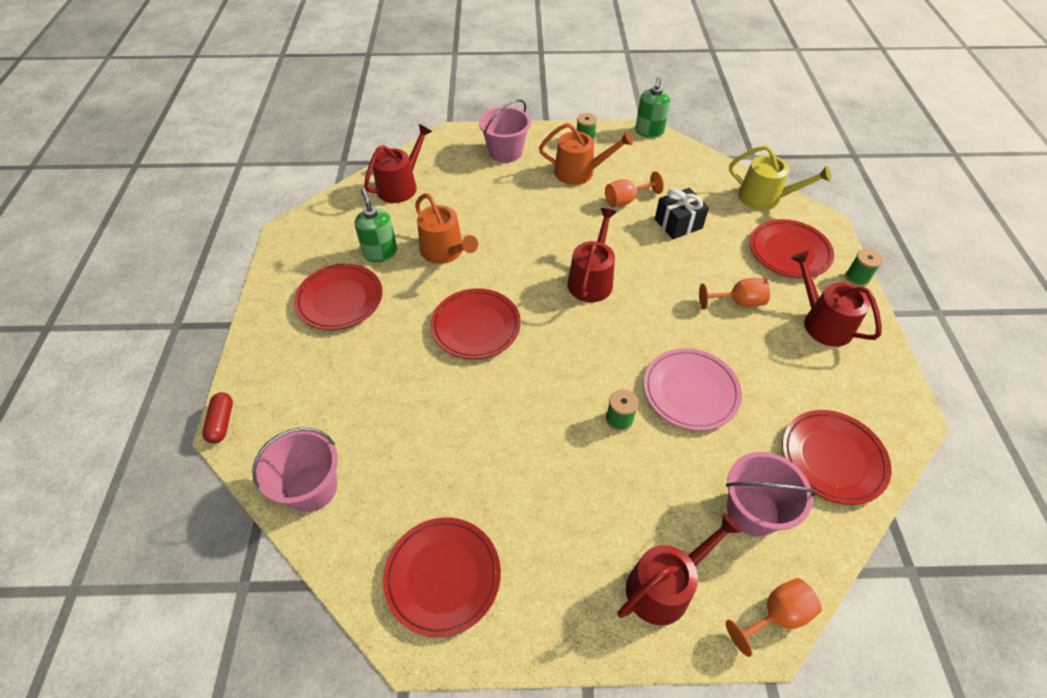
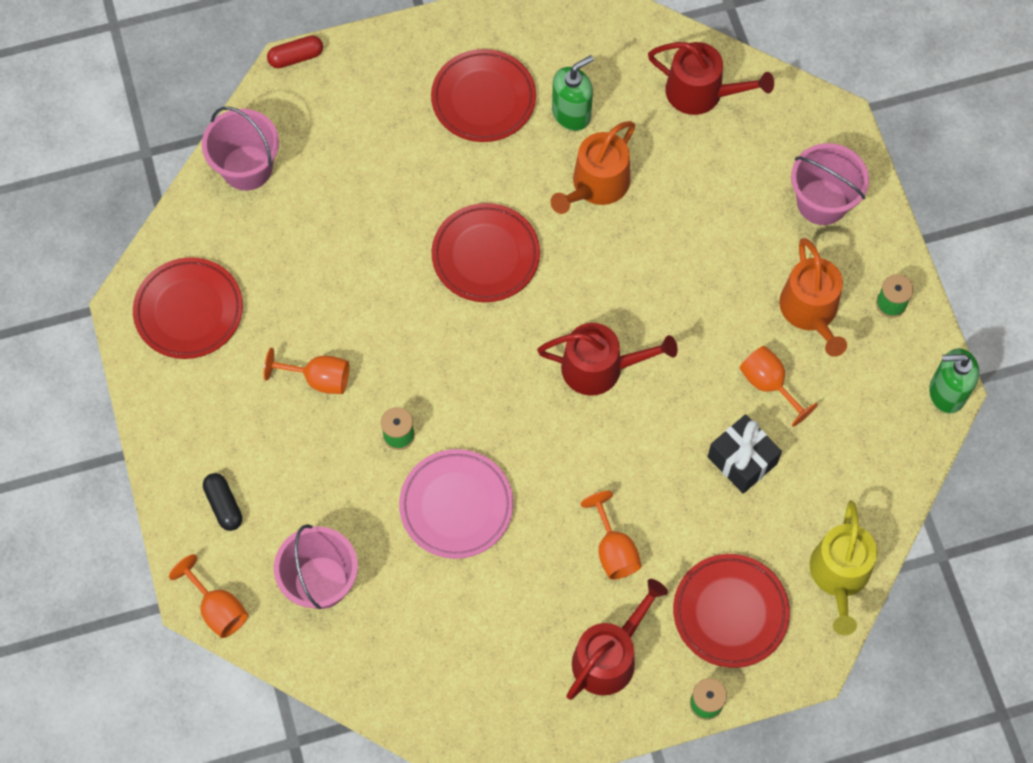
camera: 75 degrees right, 15 degrees up
red watering can [617,513,742,625] -> black capsule [203,473,242,531]
red plate [782,410,892,505] -> none
none -> orange goblet [264,348,349,394]

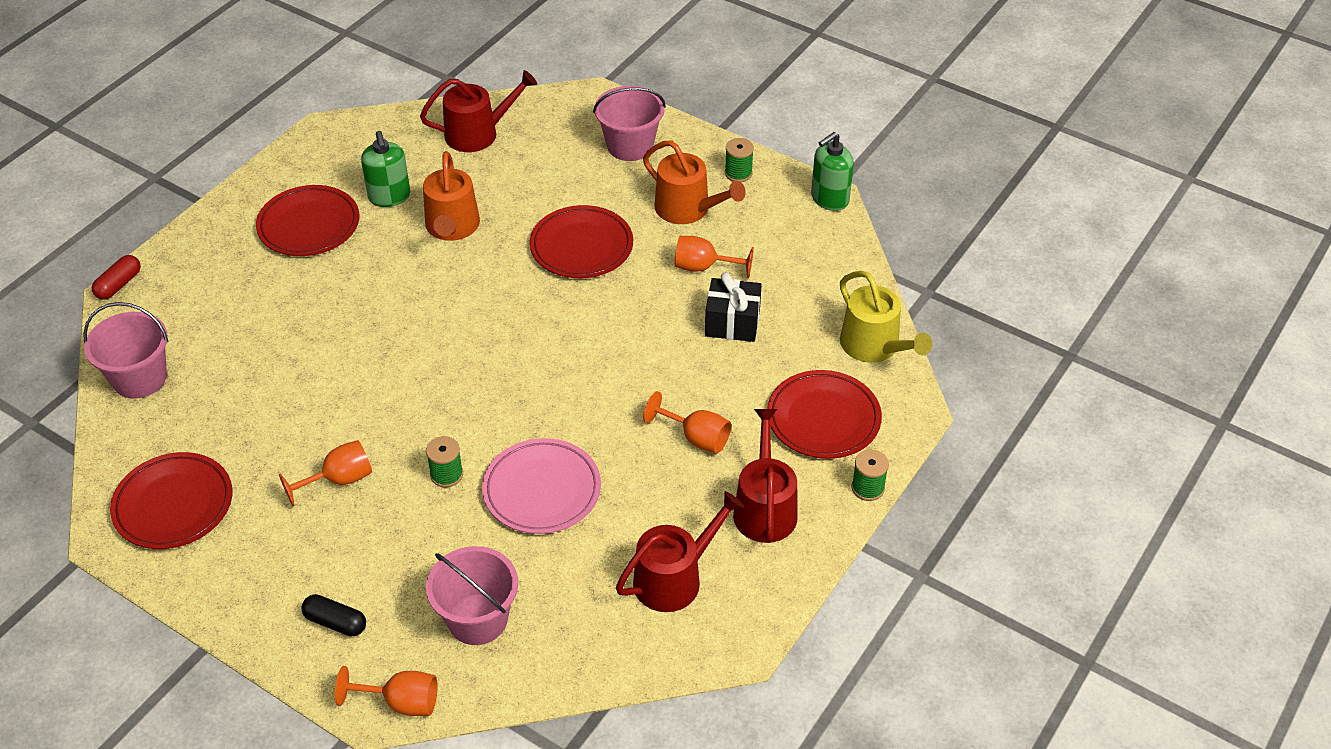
camera: 40 degrees left, 20 degrees down
red plate [431,203,540,302] -> red plate moved to [530,205,633,278]
red watering can [537,323,678,396] -> red watering can moved to [616,491,744,612]
green soap dispenser [552,55,594,131] -> green soap dispenser turned 150 degrees clockwise [361,131,410,207]

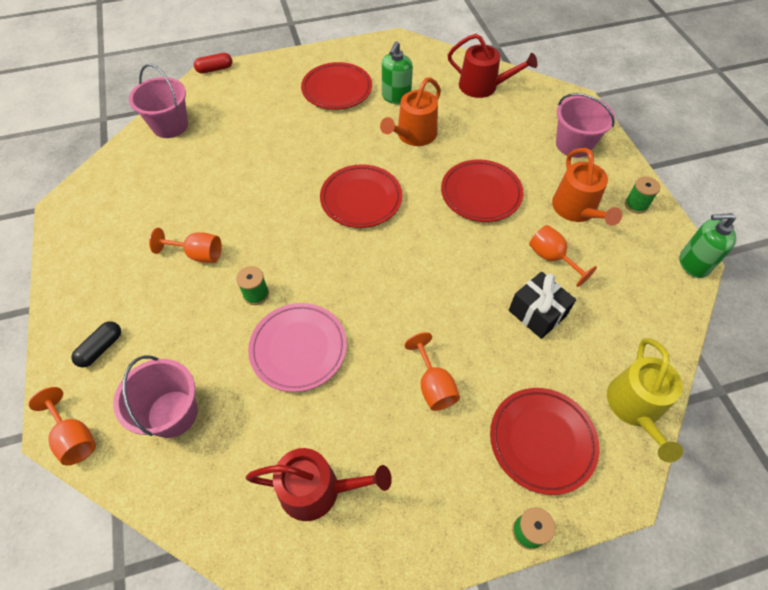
camera: 40 degrees right, 10 degrees up
red plate [110,452,233,549] -> red plate moved to [320,164,402,228]
black capsule [301,594,366,636] -> black capsule turned 60 degrees clockwise [71,321,121,367]
red watering can [733,409,798,543] -> none

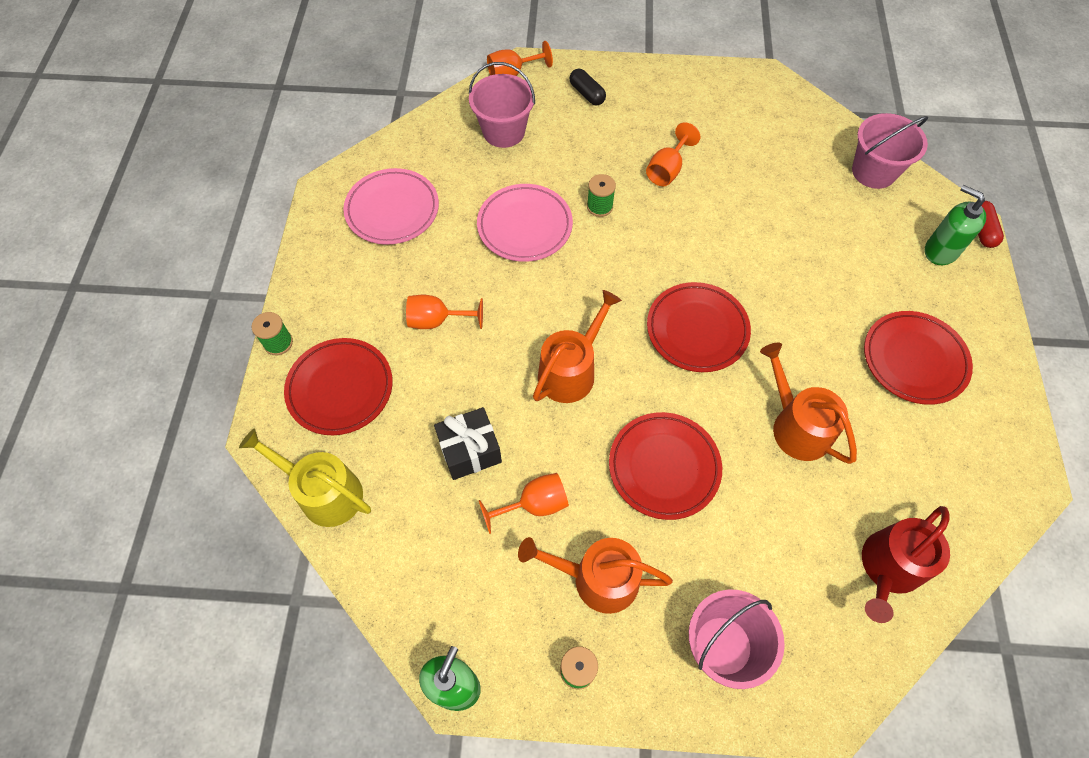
camera: 110 degrees right, 5 degrees up
red watering can [246,448,392,521] -> pink plate [343,168,439,245]
green soap dispenser [382,41,413,104] -> green soap dispenser moved to [925,185,986,265]
none -> orange watering can [533,290,622,403]

